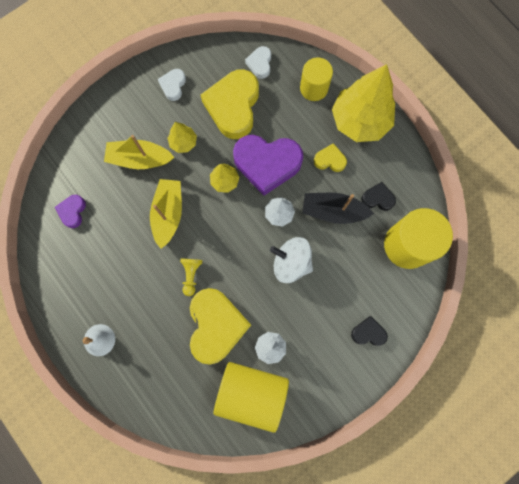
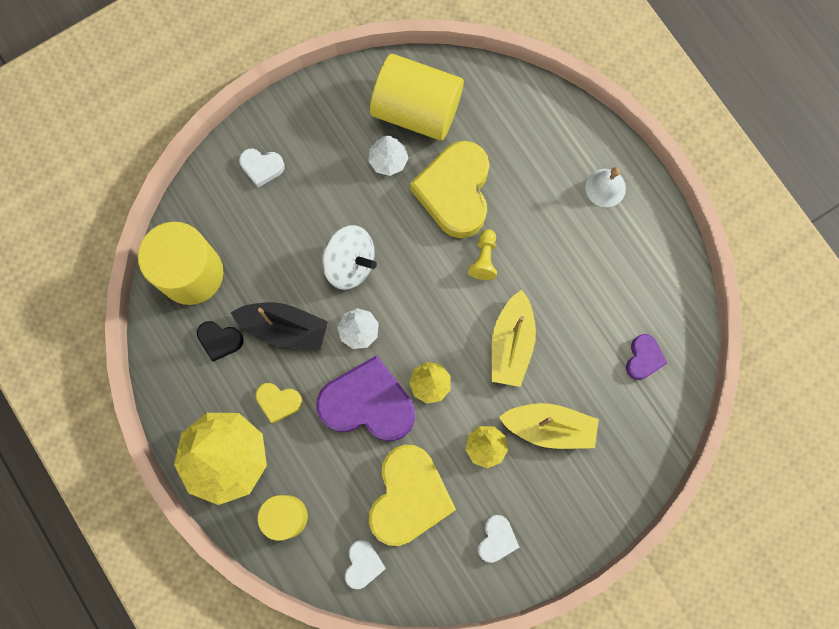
camera: 175 degrees left, 0 degrees up
black heart [351,316,388,346] -> white heart [239,149,284,187]

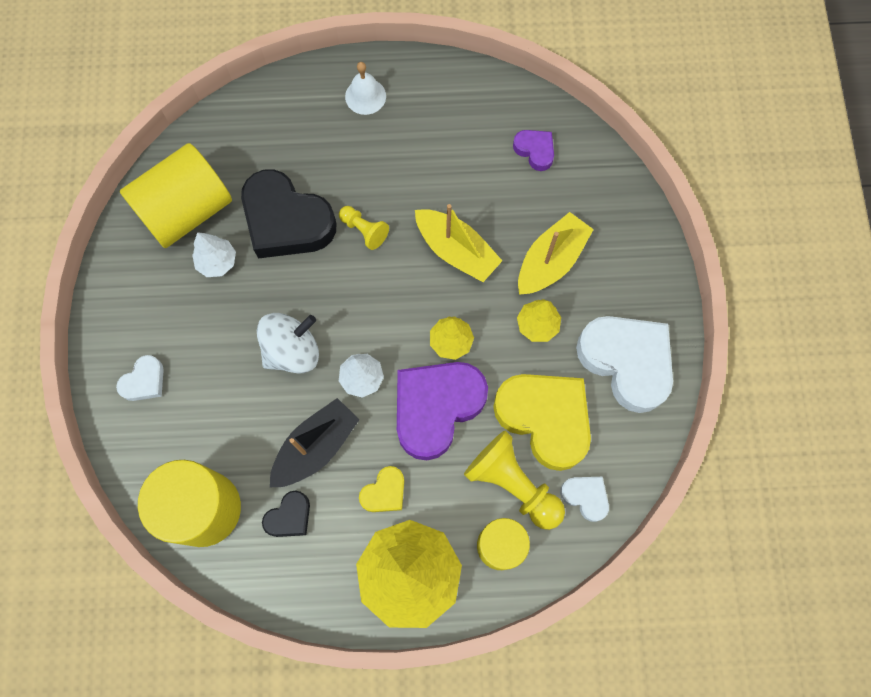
camera: 60 degrees left, 5 degrees down
yellow heart [410,141,489,238] -> black heart [241,169,337,259]
white heart [478,515,519,563] -> white heart [576,316,673,413], size x2.12
none -> yellow pawn [464,430,565,530]

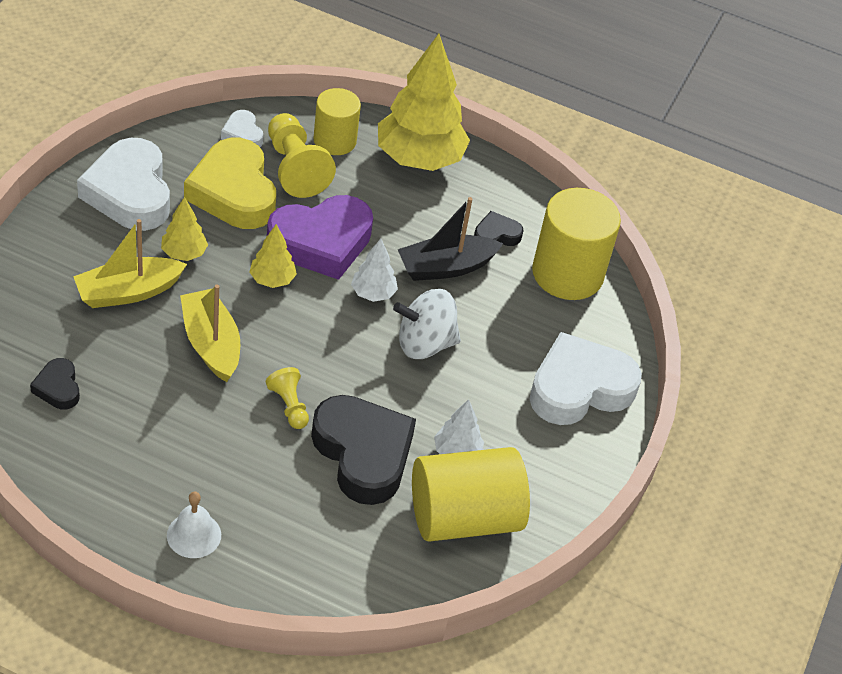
camera: 160 degrees left, 25 degrees down
white heart [116,355,164,401] -> white heart [530,332,642,425], size x2.12
yellow heart [359,466,404,512] -> none
purple heart [513,130,554,171] -> black heart [30,358,80,409]

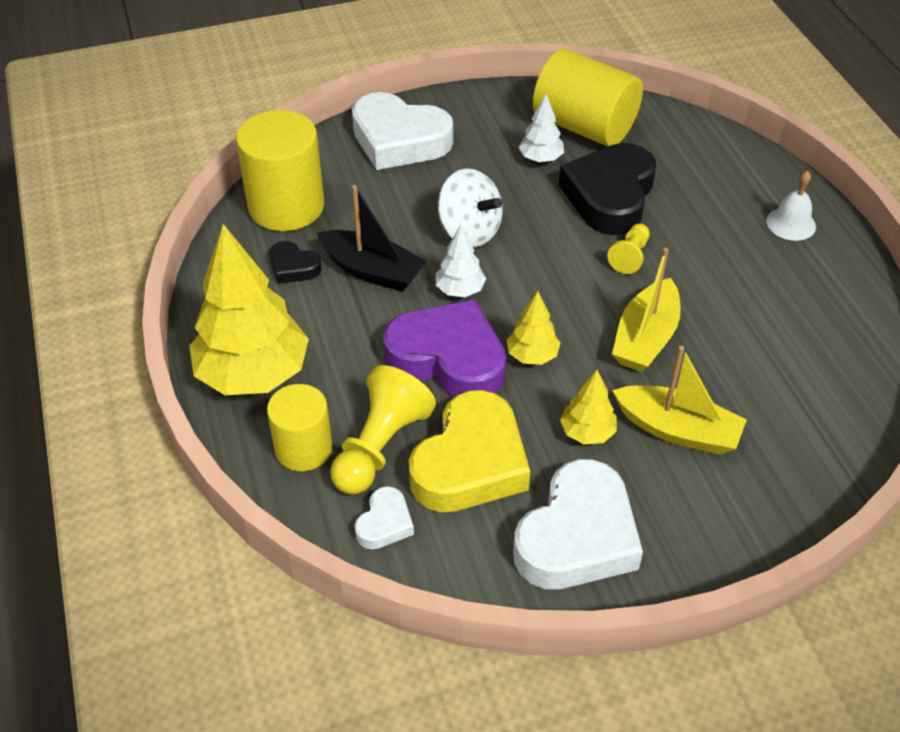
camera: 125 degrees left, 0 degrees up
black heart [30,358,80,409] -> none

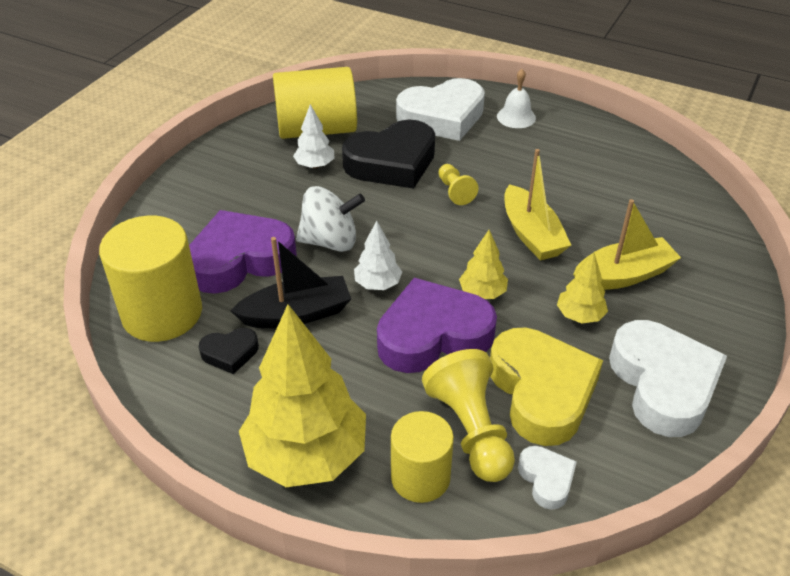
camera: 45 degrees left, 5 degrees down
white heart [352,92,453,170] -> white heart moved to [396,78,485,141]
black heart [559,143,656,235] -> black heart turned 90 degrees counterclockwise [342,119,435,189]
none -> purple heart [189,210,297,294]

